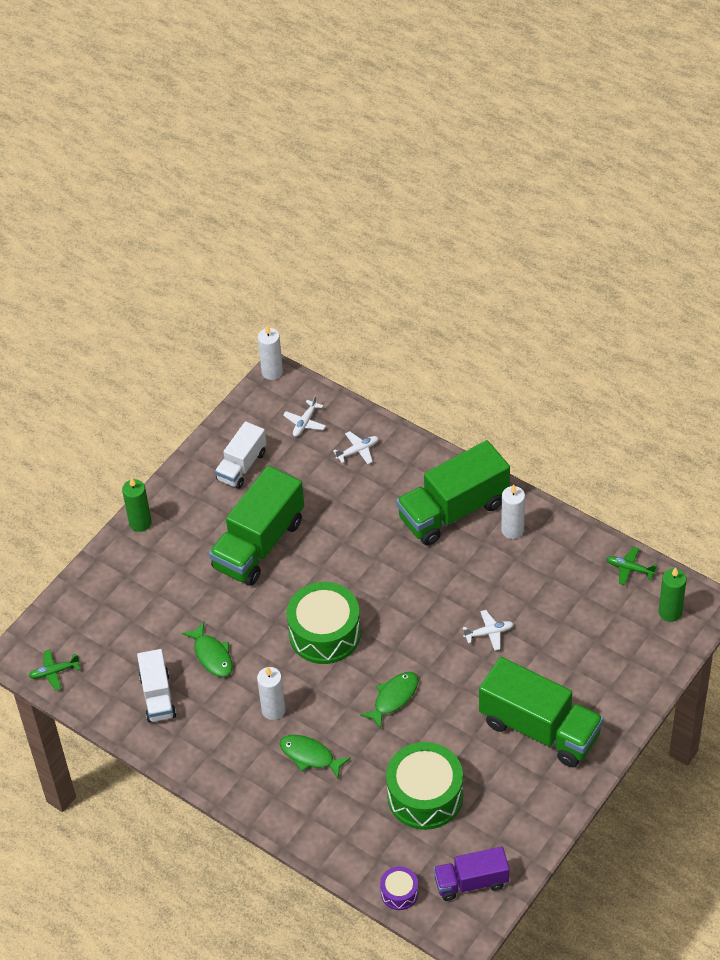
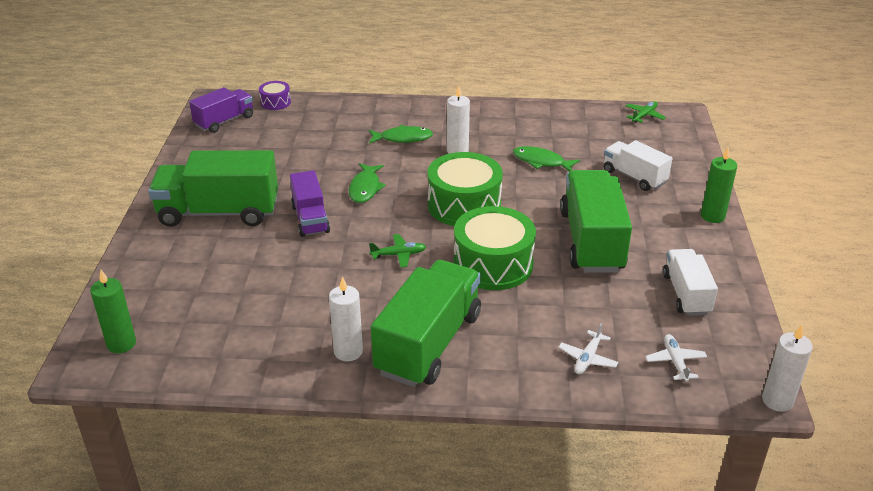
camera: 145 degrees right, 15 degrees down
white truck [137,649,176,723] -> white truck moved to [604,140,672,191]
green drum [386,742,463,830] -> green drum moved to [453,206,536,290]
white plane [463,610,514,651] -> none
green plane [606,547,656,585] -> green plane moved to [369,234,426,268]
none -> purple truck [290,170,330,237]

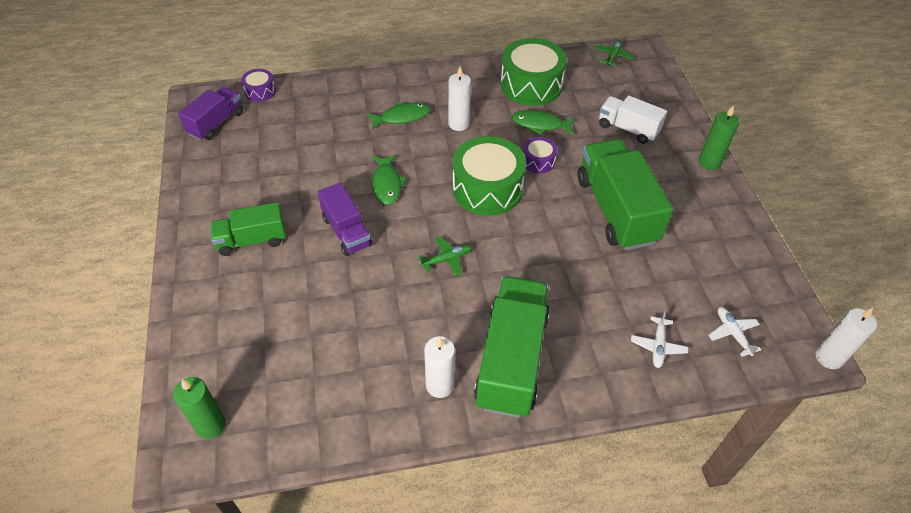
camera: 15 degrees left, 15 degrees up
green truck [148,150,278,227] -> green truck [210,202,286,256], size x0.58
green drum [453,206,536,290] -> green drum moved to [500,38,567,106]
white truck [663,249,718,316] -> none
none -> purple drum [523,137,557,173]

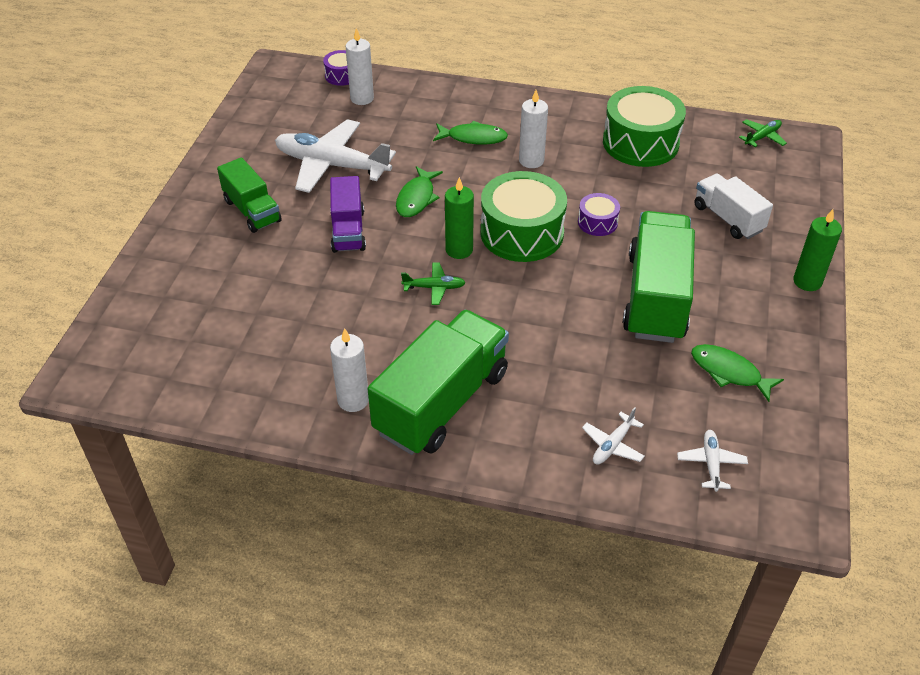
camera: 25 degrees right, 5 degrees down
green candle [173,377,226,439] -> green candle moved to [445,177,474,259]
purple truck [178,87,243,141] -> none
green truck [210,202,286,256] -> green truck turned 135 degrees counterclockwise [217,157,282,233]
green fish [512,110,576,135] -> green fish moved to [691,344,784,402]
white candle [816,308,877,369] -> white candle moved to [346,28,374,105]
none -> white plane [275,119,396,193]

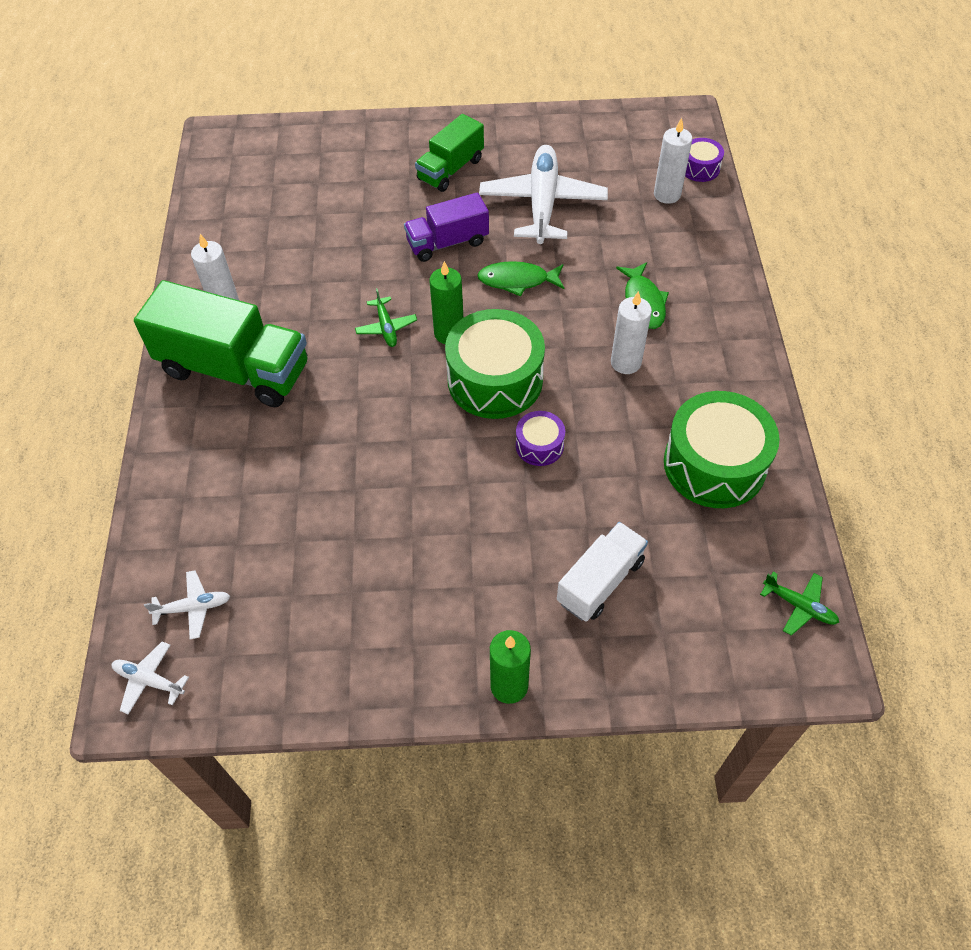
camera: 75 degrees right, 10 degrees up
white plane [582,407,645,465] -> white plane moved to [112,641,189,715]
green truck [623,211,695,343] -> none
green fish [691,344,784,402] -> none

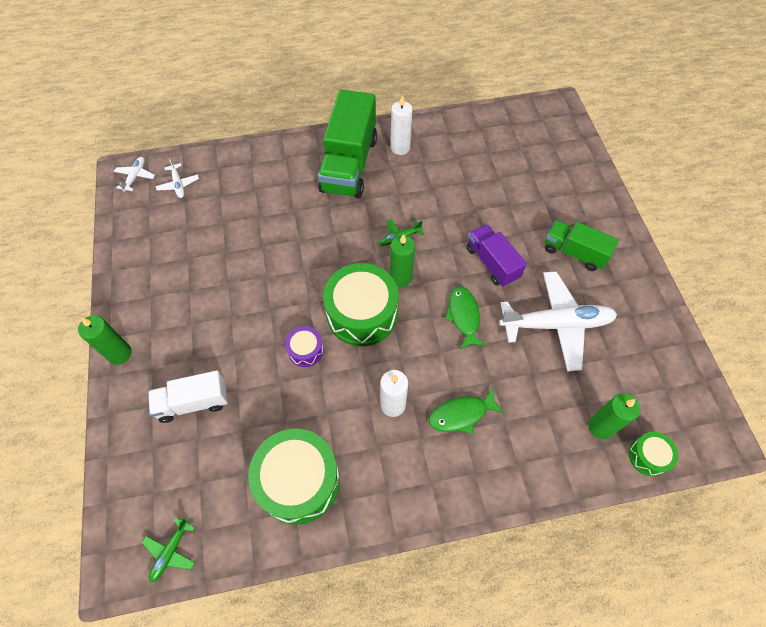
camera: 80 degrees right, 5 degrees up
white truck [557,522,648,622] -> white truck turned 135 degrees clockwise [148,370,228,423]
white candle [654,118,692,204] -> green candle [588,393,640,439]
purple drum [685,138,724,182] -> green drum [629,432,678,476]

